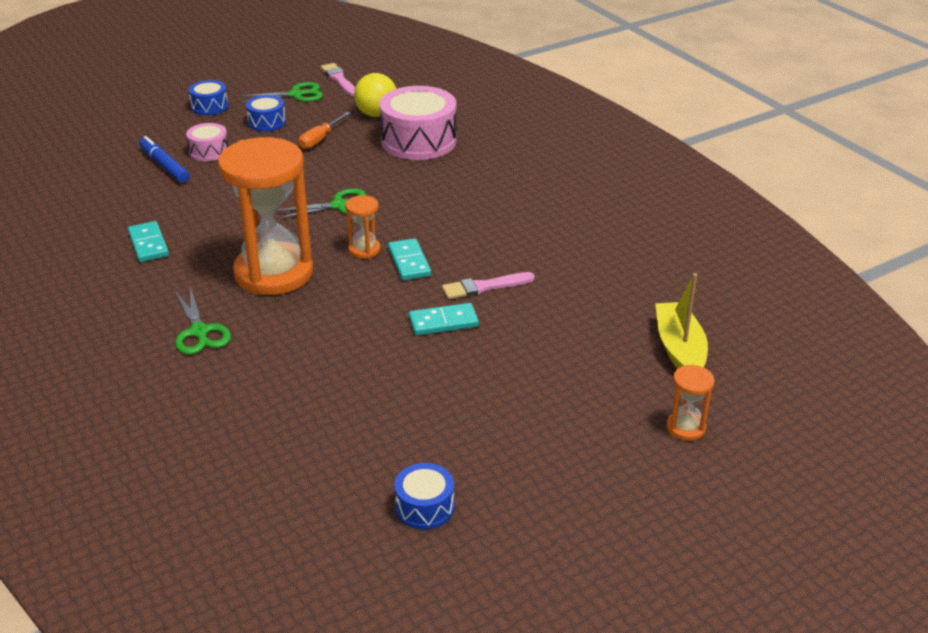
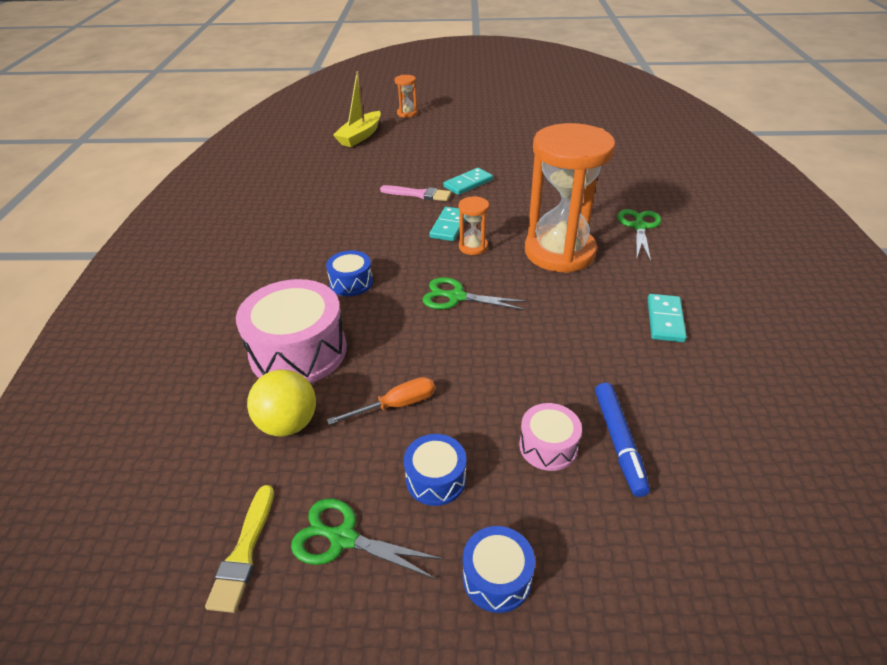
camera: 145 degrees left, 5 degrees up
pink brush [321,63,355,96] -> yellow brush [205,485,274,613]
blue drum [394,463,454,530] -> blue drum moved to [326,250,373,296]
turquoise domino [409,303,479,336] -> turquoise domino turned 60 degrees counterclockwise [444,168,493,195]

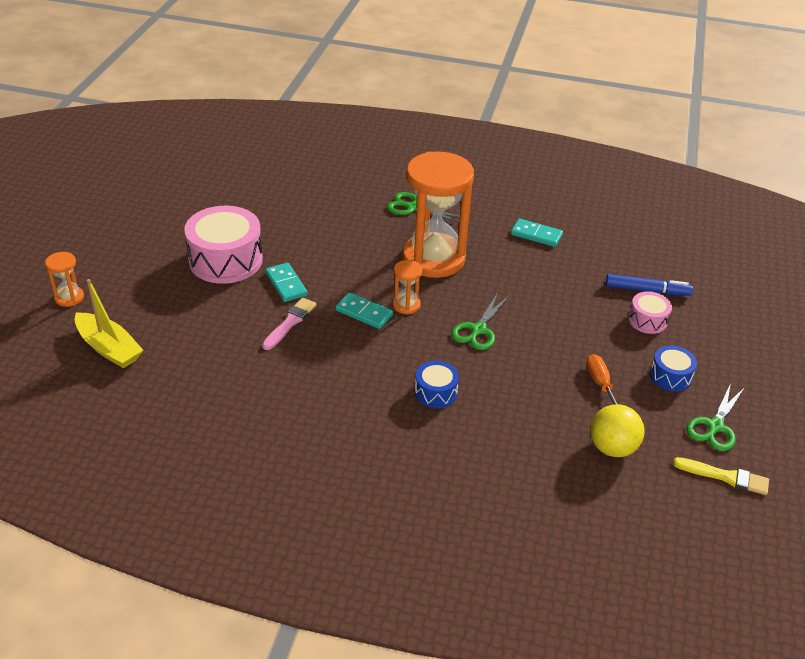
camera: 80 degrees left, 0 degrees up
pink drum [236,279,347,383] -> pink drum moved to [184,206,263,284]
blue drum [463,526,535,613] -> none

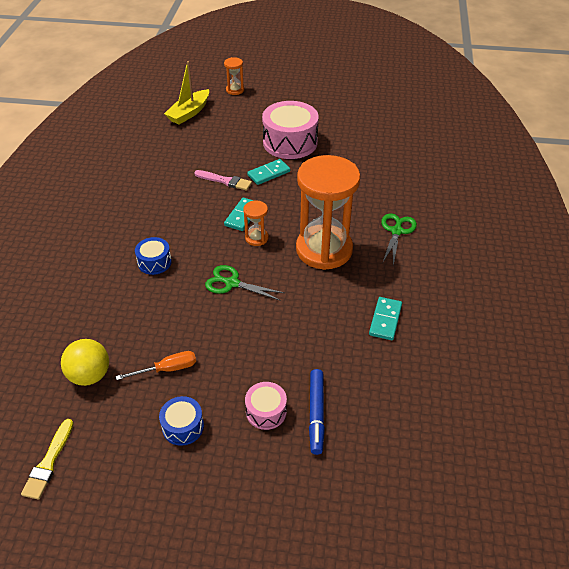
camera: 85 degrees right, 5 degrees up
green scissors [686,383,745,451] -> none

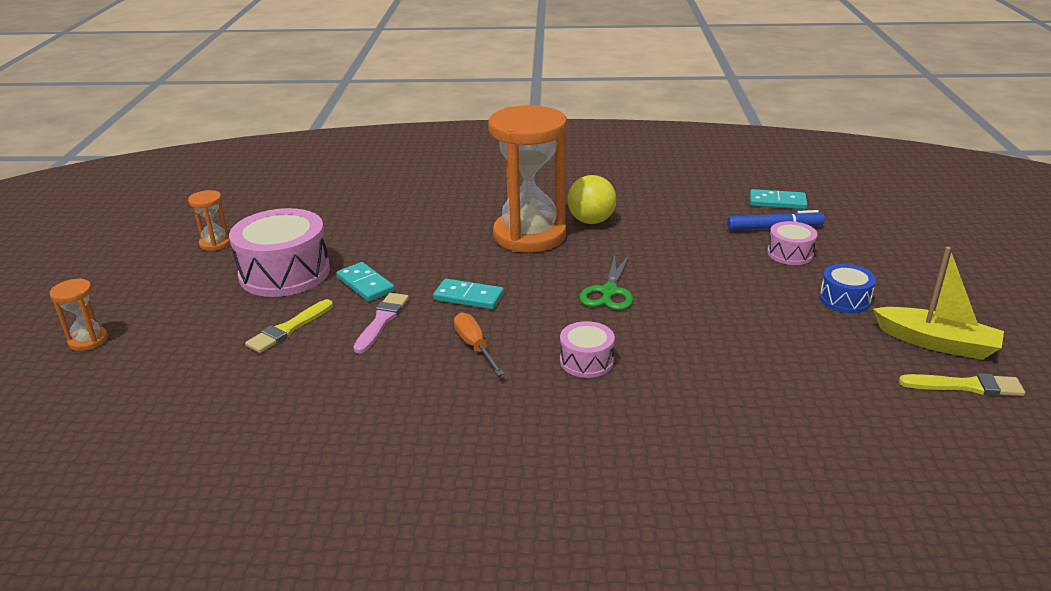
camera: 95 degrees left, 15 degrees down
yellow ball [61,339,109,386] -> yellow ball moved to [567,175,617,224]
orange screwdriver [116,351,196,380] -> orange screwdriver moved to [454,312,504,376]
blue drum [135,237,172,275] -> pink drum [560,321,615,378]
yellow boat [164,61,209,124] -> yellow boat moved to [873,247,1004,360]
orange hourglass [243,201,268,246] -> orange hourglass moved to [188,190,230,251]
turquoise domino [369,297,402,340] -> turquoise domino moved to [750,189,807,209]
green scissors [381,213,417,266] -> none
none -> yellow brush [245,299,333,353]

